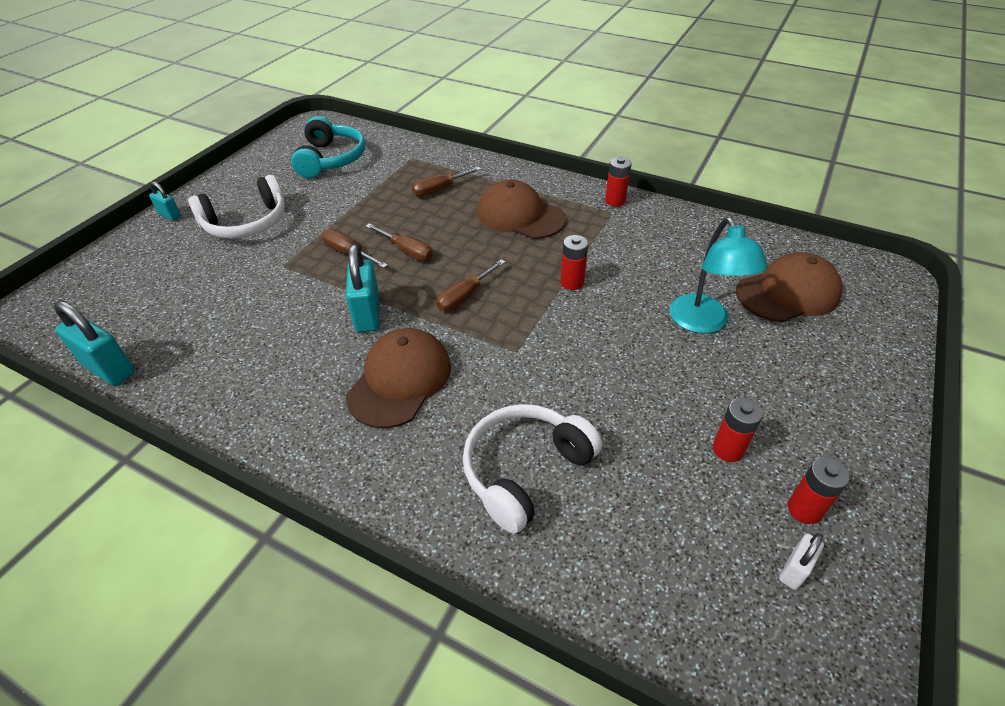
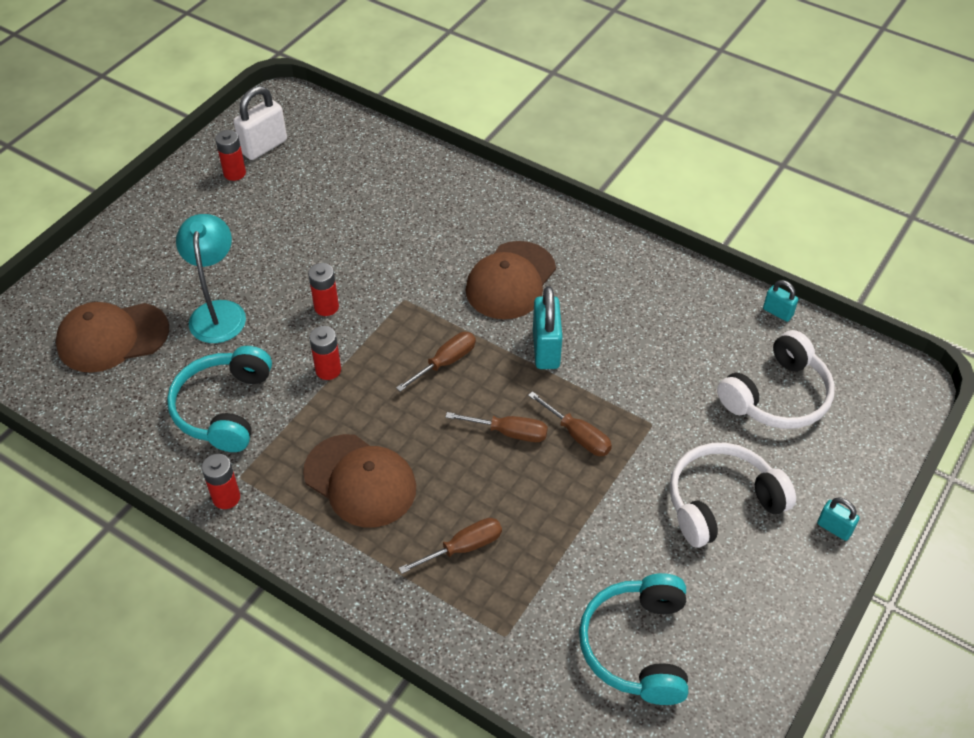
camera: 175 degrees left, 5 degrees up
turquoise padlock [54,301,135,386] -> turquoise padlock [763,280,799,322], size x0.55
brown screwdriver [365,224,433,261] -> brown screwdriver turned 150 degrees clockwise [445,412,548,442]
white headphones [463,404,602,534] -> white headphones moved to [717,330,835,429]
red battery [713,398,763,462] -> red battery moved to [308,263,339,316]
white padlock [779,533,824,590] -> white padlock [233,86,287,160], size x1.81
none -> turquoise headphones [167,346,272,452]

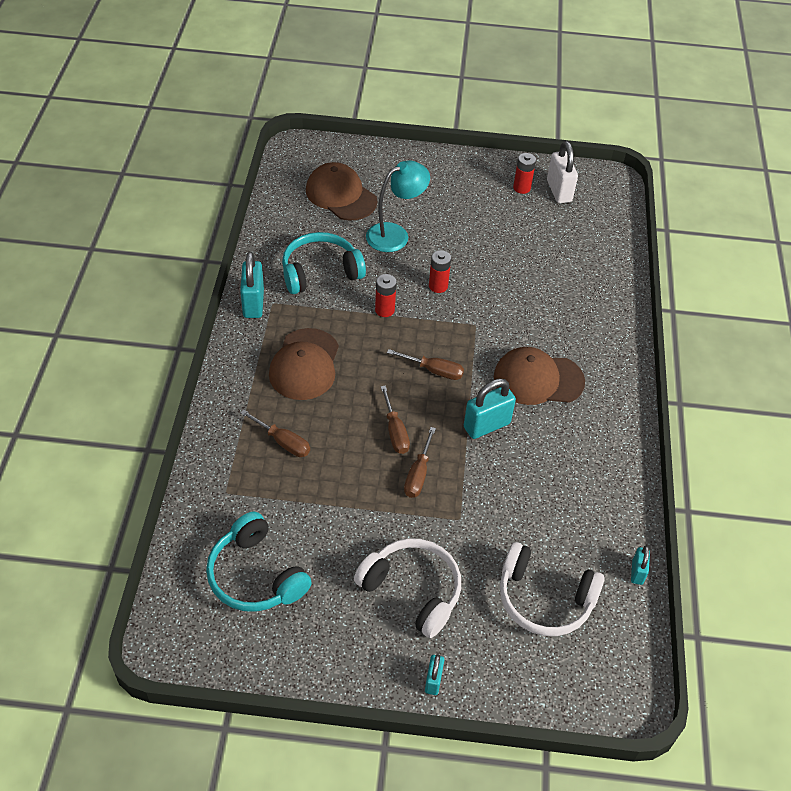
camera: 60 degrees right, 0 degrees up
red battery [202,454,240,509] -> turquoise padlock [240,252,264,318]
white padlock [233,86,287,160] -> white padlock turned 60 degrees clockwise [547,141,578,203]
turquoise headphones [579,573,688,705] -> turquoise headphones turned 105 degrees counterclockwise [206,511,312,612]

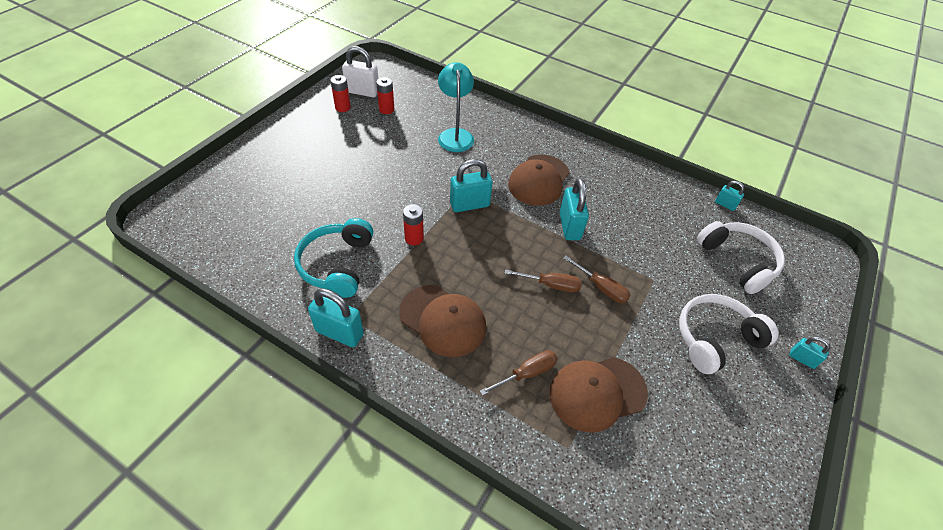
camera: 65 degrees left, 0 degrees up
turquoise headphones [206,511,312,612] -> none
brown cap [306,162,377,220] -> brown cap moved to [550,357,648,433]
turquoise lamp [366,160,430,252] -> turquoise lamp moved to [438,62,474,152]
brown screwdriver [387,349,464,380] -> none
red battery [429,250,451,293] -> red battery moved to [376,77,394,114]
white headphones [500,542,605,636] -> white headphones turned 75 degrees counterclockwise [697,221,785,294]
none -> turquoise padlock [450,159,492,212]

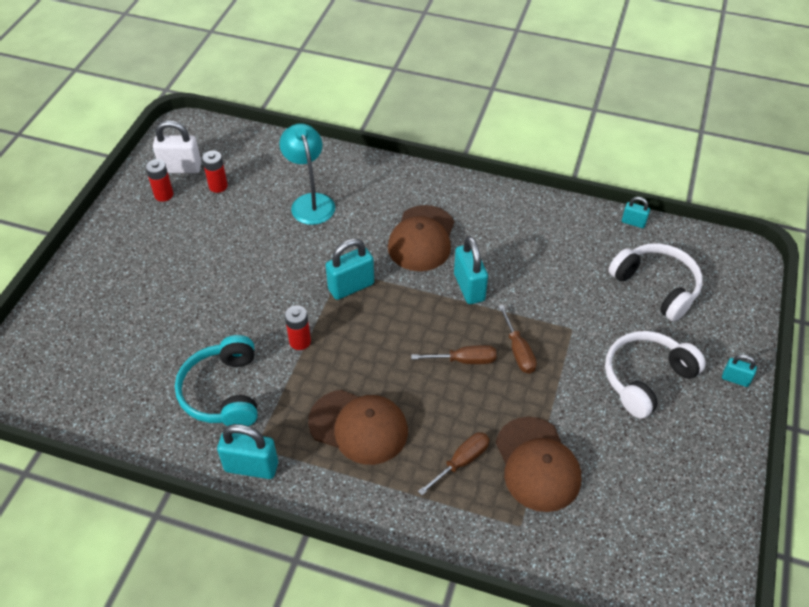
camera: 10 degrees left, 0 degrees up
brown cap [550,357,648,433] -> brown cap turned 75 degrees counterclockwise [496,417,581,512]
brown screwdriver [563,256,631,303] -> brown screwdriver turned 45 degrees clockwise [498,305,537,373]

